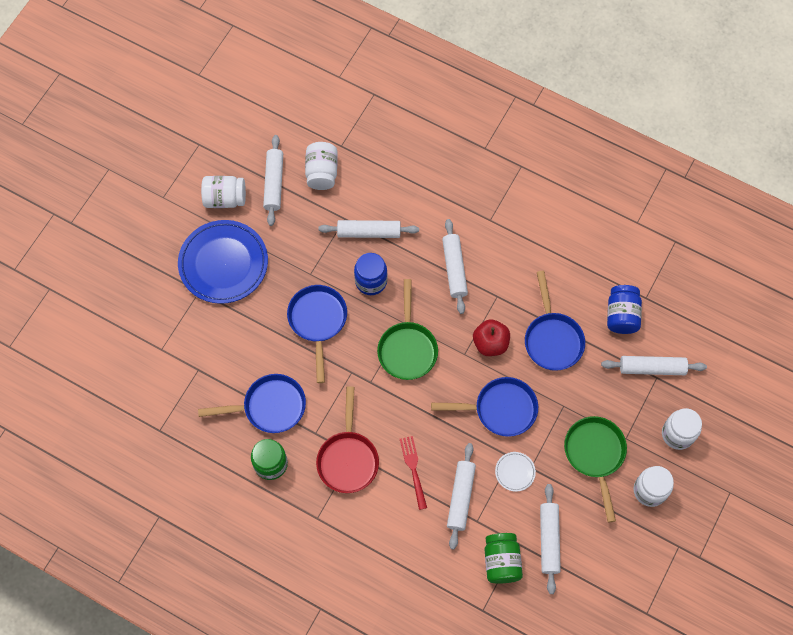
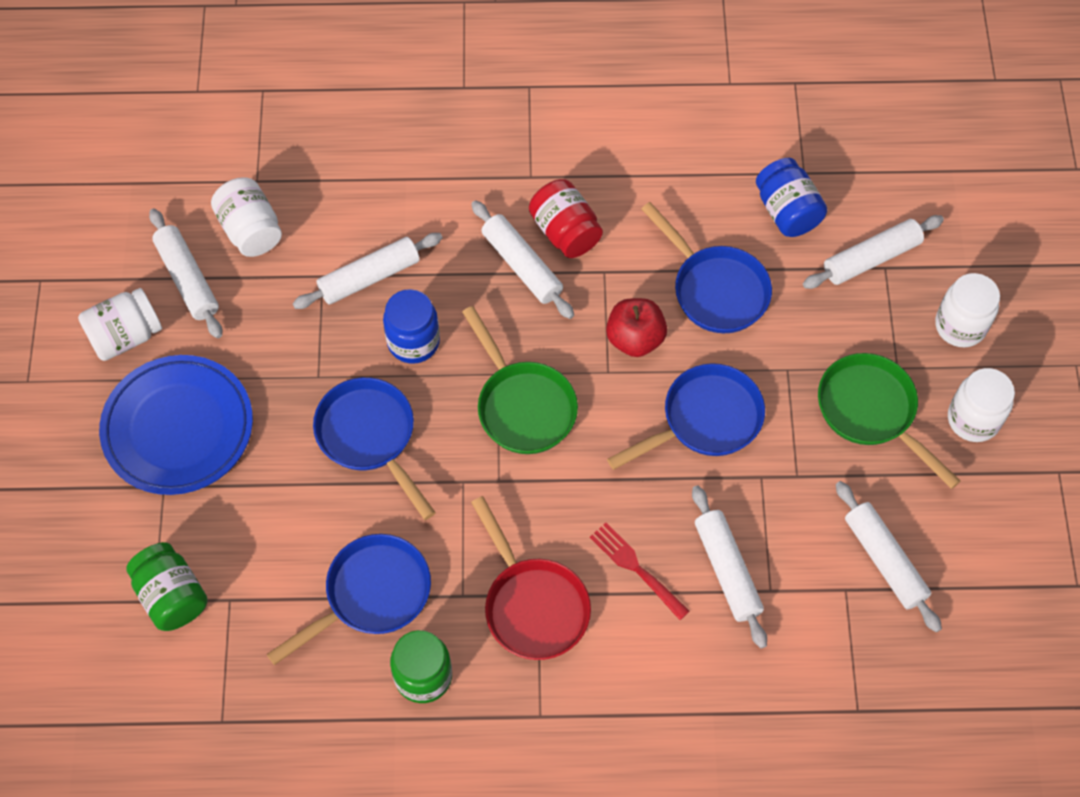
camera: 30 degrees left, 5 degrees down
green jar [485,533,523,584] -> green jar moved to [126,542,208,631]
white plate [495,452,536,492] -> none
none -> red jar [529,179,603,258]

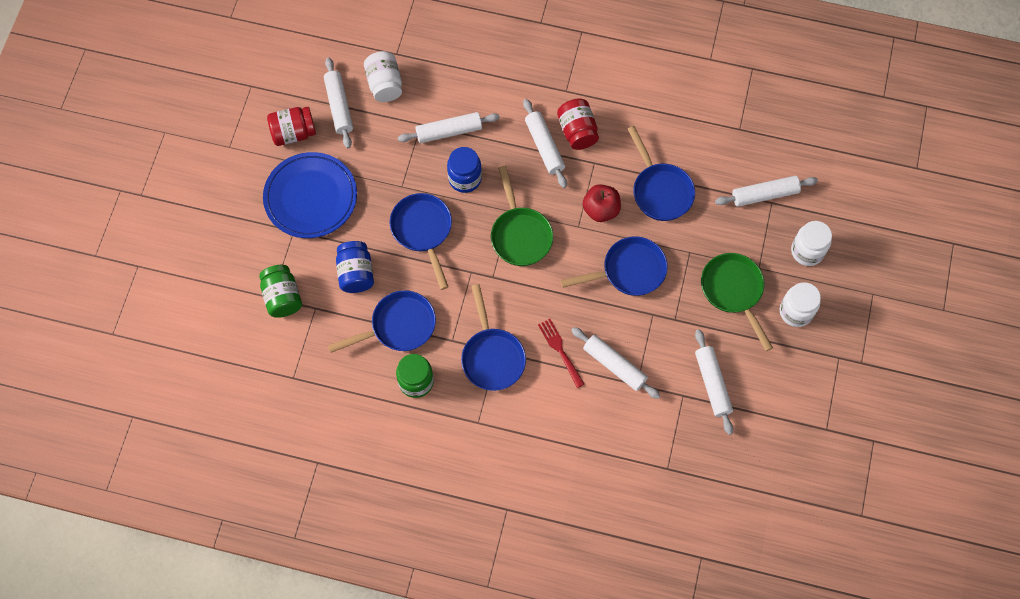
camera: 15 degrees right, 5 degrees up
white jar [78,288,162,361] -> red jar [267,107,316,146]
red pan [471,496,591,660] -> blue pan [461,284,526,391]
white rolling pin [692,485,767,648] -> white rolling pin turned 45 degrees counterclockwise [571,327,660,399]
blue jar [756,158,827,237] -> blue jar moved to [336,241,374,293]

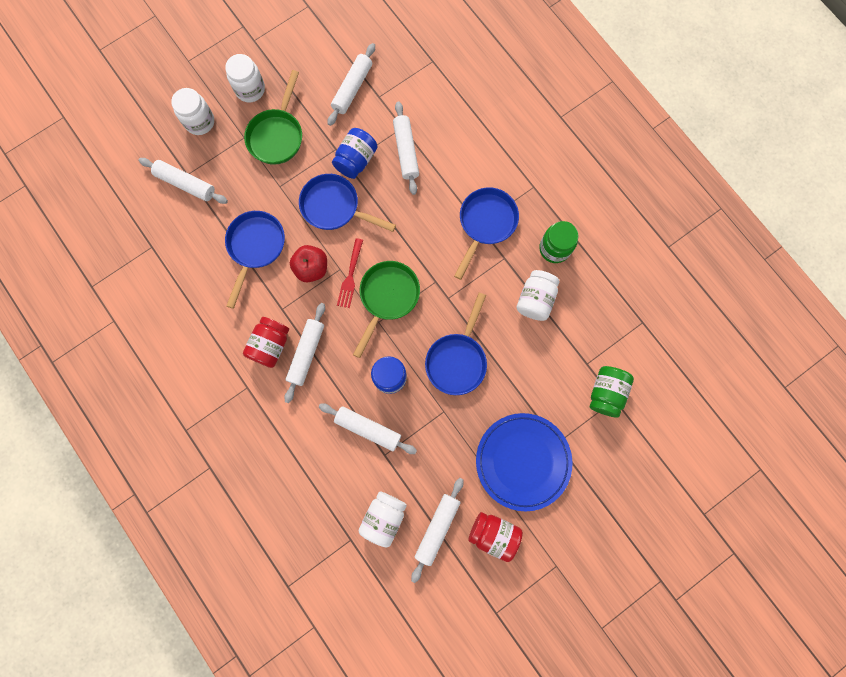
camera: 140 degrees left, 10 degrees up
blue pan [328,290,436,353] -> white jar [517,270,559,321]
blue jar [336,241,374,293] -> blue jar moved to [332,128,378,179]
red fork [538,319,584,388] -> red fork moved to [337,238,363,308]

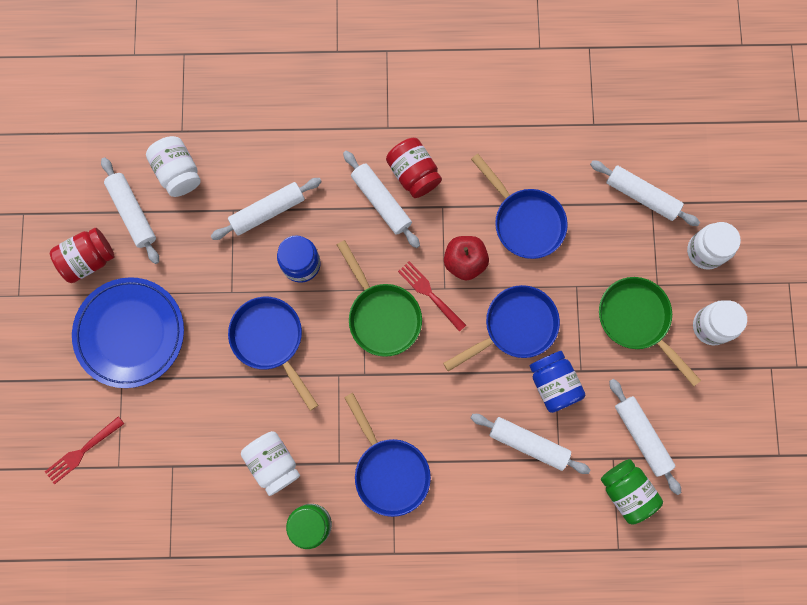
camera: 125 degrees right, 0 degrees up
white rolling pin [139,158,228,204] -> white rolling pin turned 60 degrees clockwise [590,160,700,226]
green jar [590,366,634,418] -> green jar moved to [601,459,663,525]
none -> red fork [45,416,124,484]

